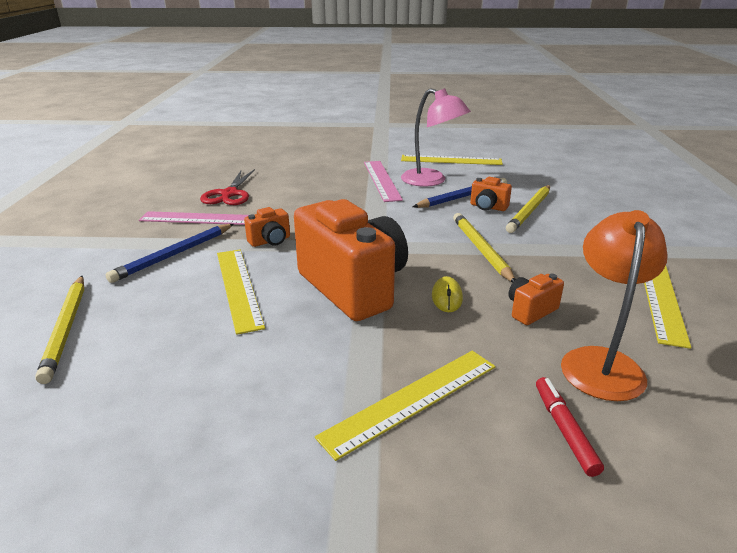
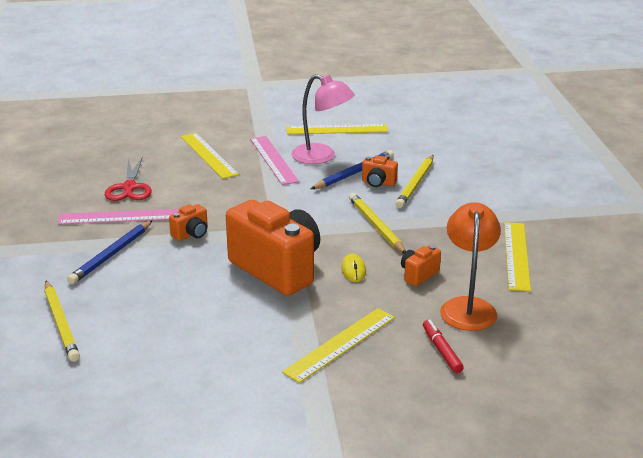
camera: 10 degrees left, 0 degrees up
yellow ruler [217,249,265,335] -> yellow ruler moved to [181,133,239,179]

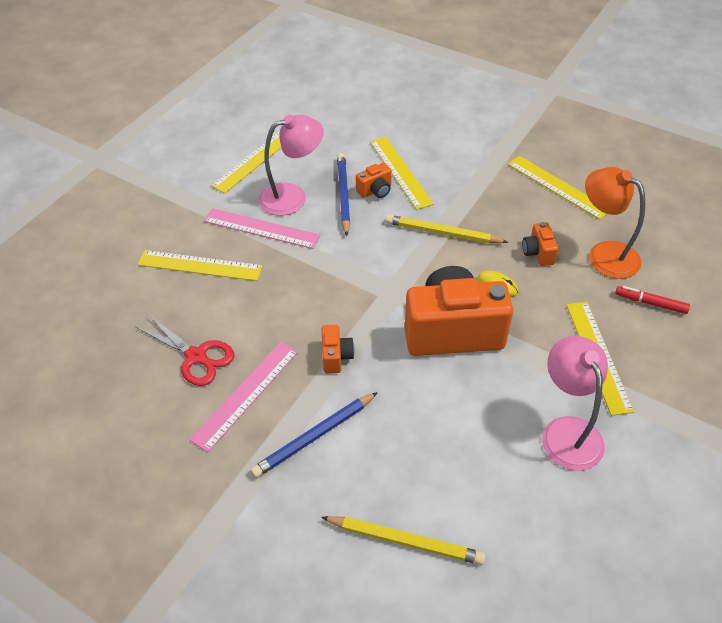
camera: 50 degrees left, 20 degrees up
blue pencil [67,220,153,284] -> blue pencil turned 75 degrees clockwise [250,392,378,478]
yellow pencil [395,155,434,208] -> yellow ruler [370,137,434,210]
none -> pink lamp [542,336,608,471]

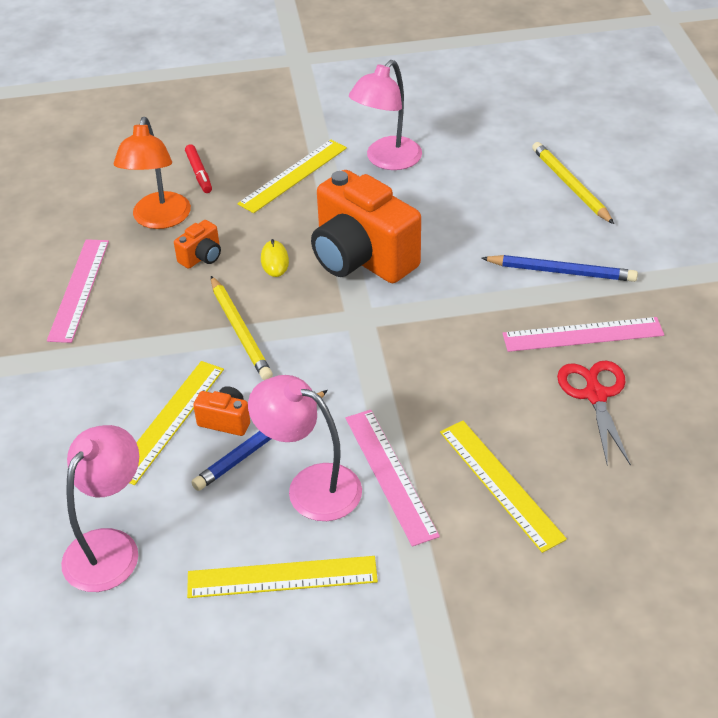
camera: 130 degrees left, 5 degrees down
orange camera [322,325,355,374] -> none
yellow ruler [508,156,607,220] -> pink ruler [47,239,109,343]
none -> pink lamp [61,425,139,592]

